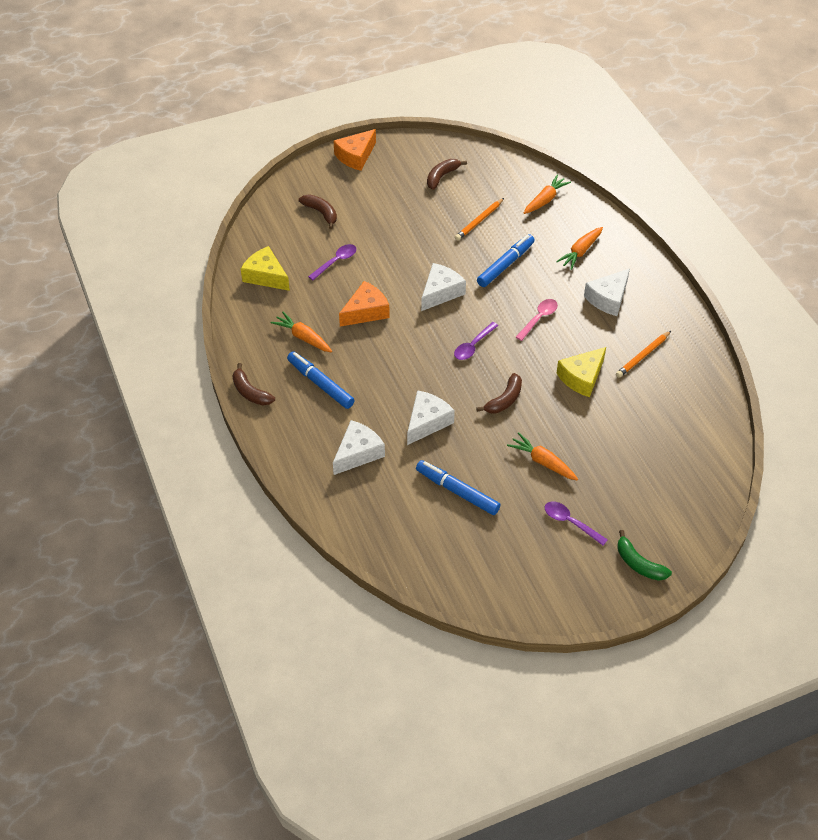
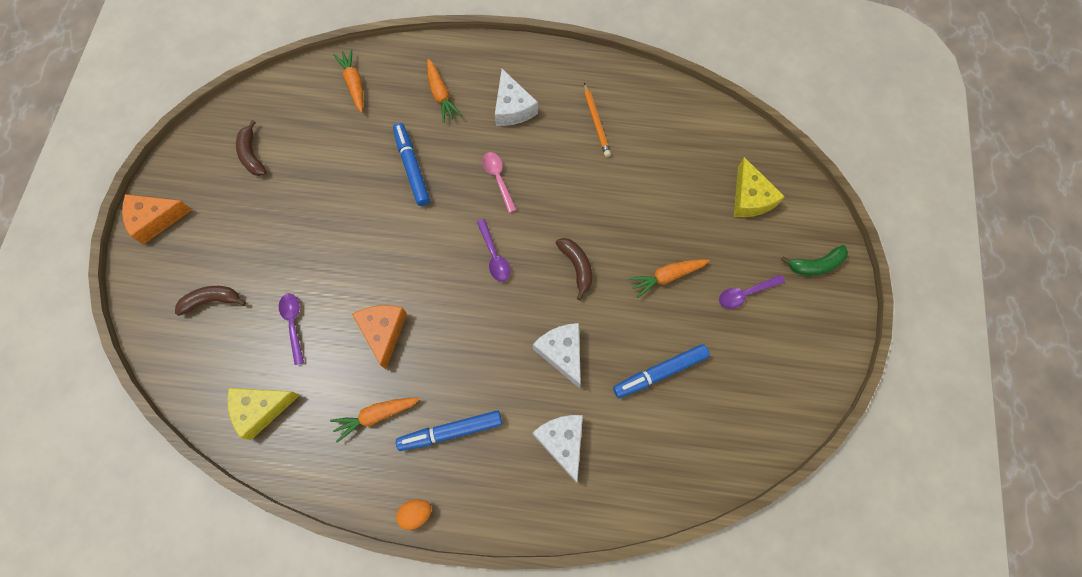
camera: 60 degrees left, 20 degrees up
brown banana [232,363,275,406] -> orange egg [396,499,432,530]
orange cheese [333,129,376,171] -> orange cheese turned 90 degrees clockwise [122,194,192,245]
white cheese [421,263,466,311] -> none
orange pencil [455,198,504,241] -> none
yellow cheese [556,347,606,397] -> yellow cheese moved to [734,157,785,217]

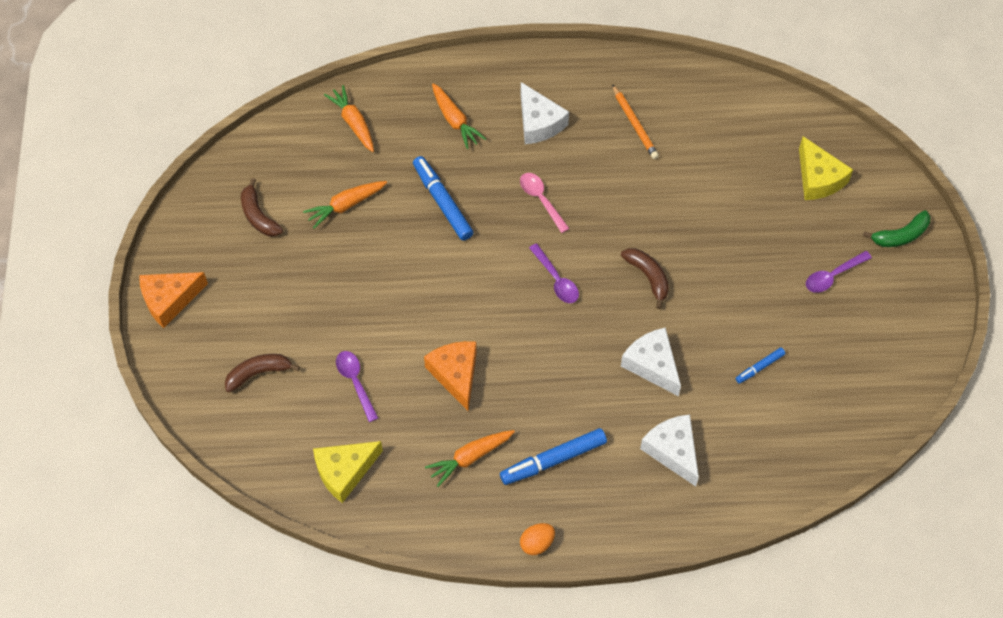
camera: 10 degrees left, 10 degrees down
blue marker [613,344,710,398] -> blue marker [735,348,785,384], size x0.54
orange carrot [629,259,710,298] -> orange carrot moved to [303,181,387,229]

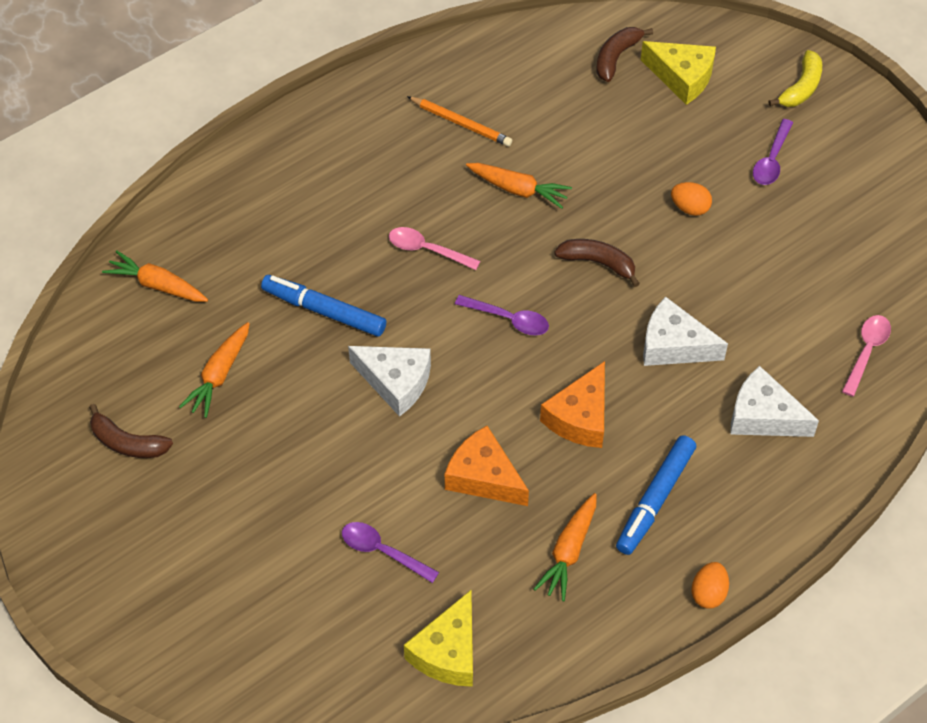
camera: 35 degrees left, 5 degrees down
orange cheese [139,272,208,328] -> orange cheese moved to [540,361,605,448]
brown banana [225,354,300,392] -> brown banana moved to [597,27,653,82]
orange carrot [432,83,486,149] -> orange carrot moved to [466,163,572,209]
white cheese [521,82,569,144] -> white cheese moved to [348,346,431,417]
blue marker [735,348,785,384] -> none
green banana [863,210,931,247] -> yellow banana [768,50,822,107]
none -> orange egg [671,182,712,216]
none -> pink spoon [842,315,891,397]

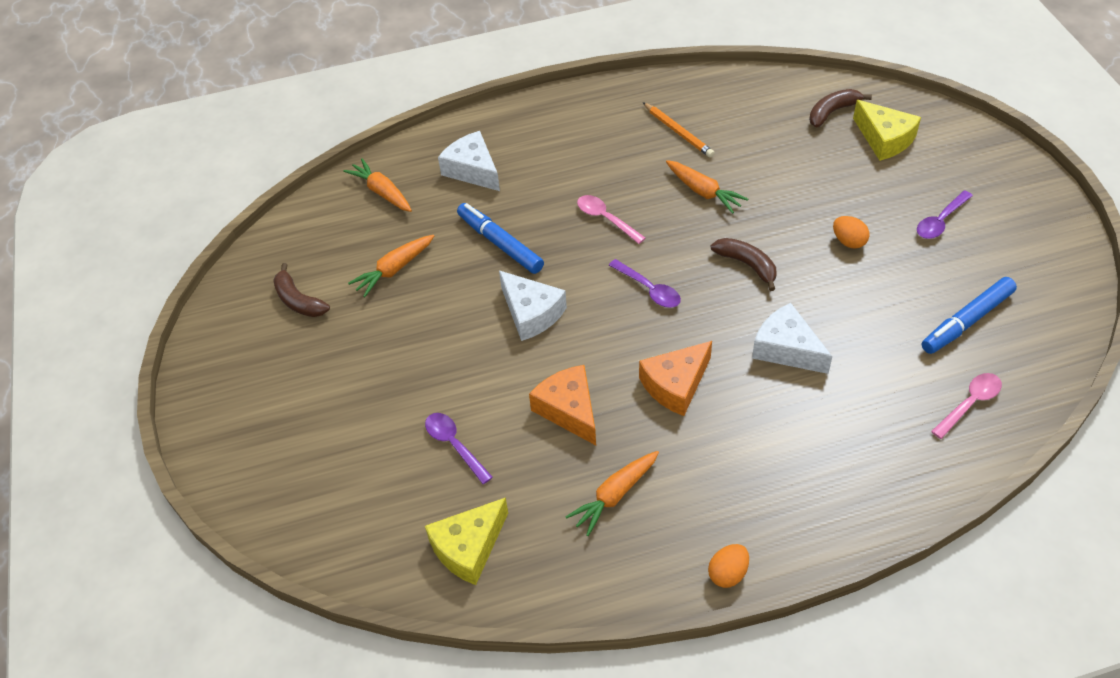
camera: 25 degrees right, 5 degrees down
blue marker [616,435,696,555] -> blue marker moved to [922,277,1017,354]
white cheese [730,366,819,437] -> white cheese moved to [438,131,500,191]
yellow banana [768,50,822,107] -> none

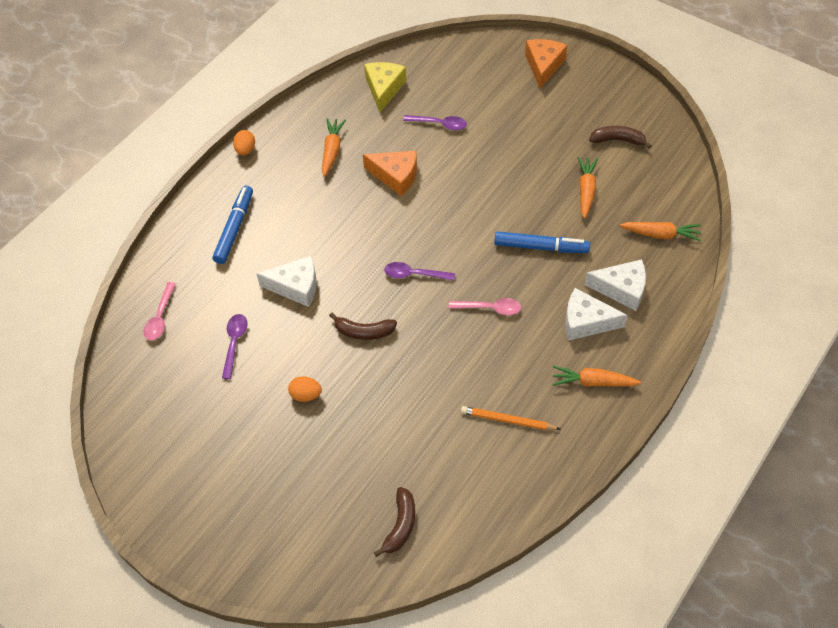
camera: 140 degrees right, 5 degrees up
white cheese [499,271,567,341] -> white cheese moved to [565,288,628,341]
orange cheese [639,341,712,416] -> orange cheese moved to [525,39,568,89]
orange carrot [666,160,748,214] -> orange carrot moved to [552,366,641,387]
yellow cheese [853,100,921,161] -> none
purple spoon [917,190,973,239] -> purple spoon moved to [222,314,248,379]
blue marker [922,277,1017,354] -> blue marker moved to [213,186,253,264]

